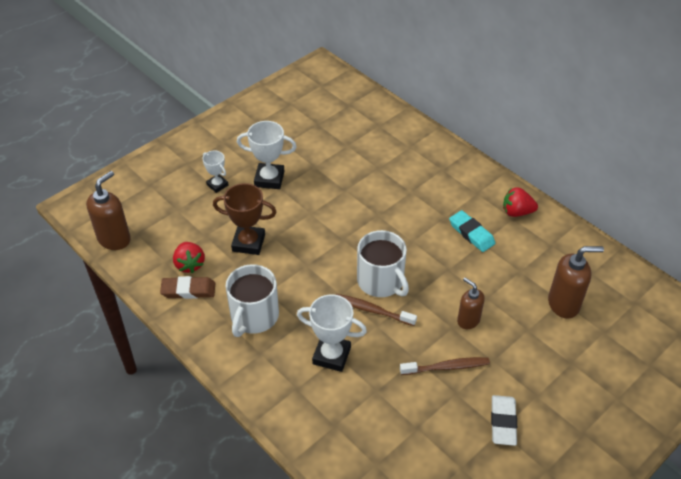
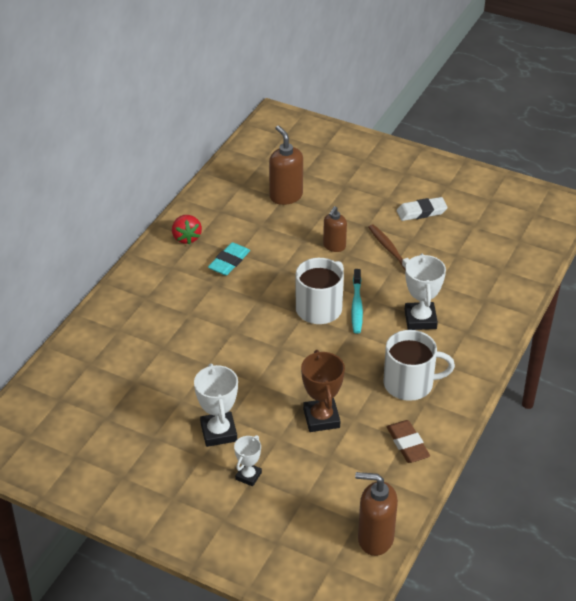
camera: 110 degrees left, 5 degrees down
red strawberry [173,242,205,273] -> none
brown toothbrush [336,294,417,326] -> turquoise toothbrush [351,269,363,334]

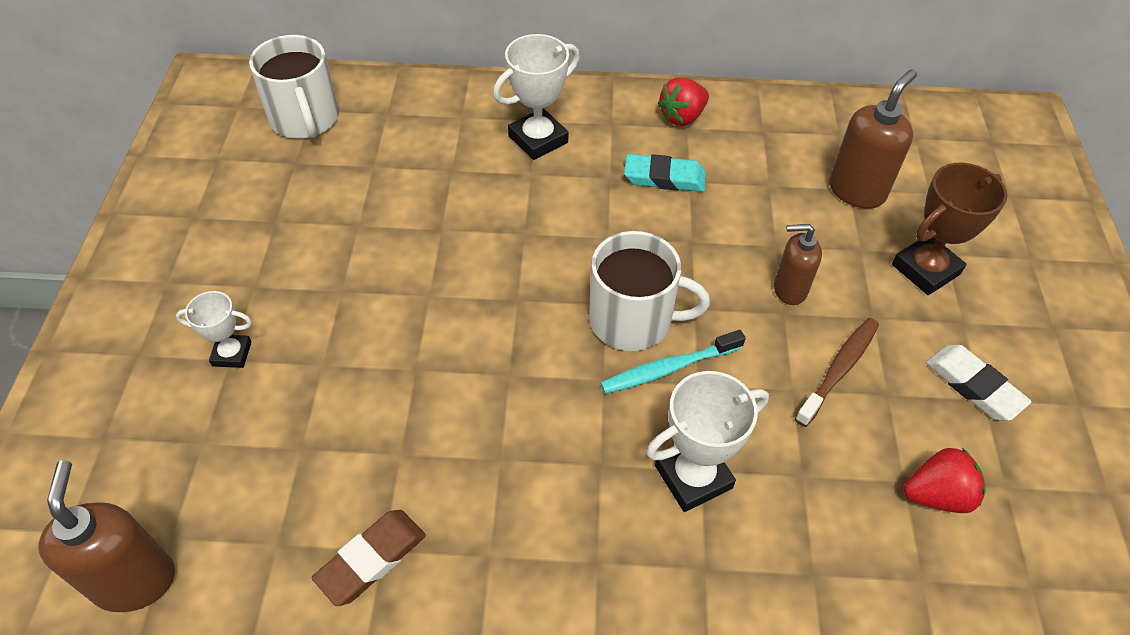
camera: 65 degrees right, 10 degrees up
white trophy [194,363,238,447] -> white trophy moved to [493,34,580,160]
brown trophy [301,350,345,432] -> brown trophy moved to [892,163,1008,295]
white mug [383,330,455,401] -> white mug moved to [249,35,339,139]
none -> red strawberry [903,448,986,513]

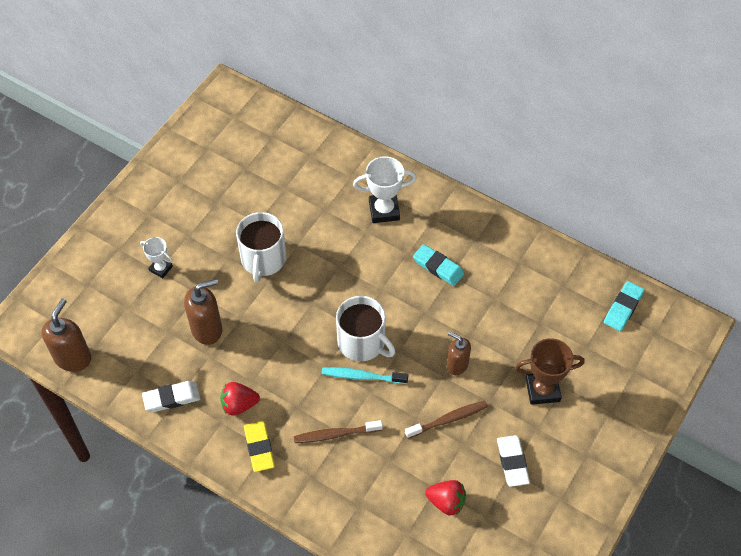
camera: 30 degrees right, 5 degrees up
white mug [249,35,339,139] -> white mug moved to [236,212,286,282]
brown eraser [312,510,426,606] -> white eraser [142,381,200,412]
white trophy [646,371,769,512] -> brown toothbrush [294,420,383,443]
red strawberry [658,77,709,126] -> red strawberry moved to [220,382,260,416]
brown soap dispenser [829,69,917,209] -> brown soap dispenser moved to [184,279,222,345]
none -> yellow eraser [244,421,275,472]
none -> turquoise eraser [604,281,644,331]

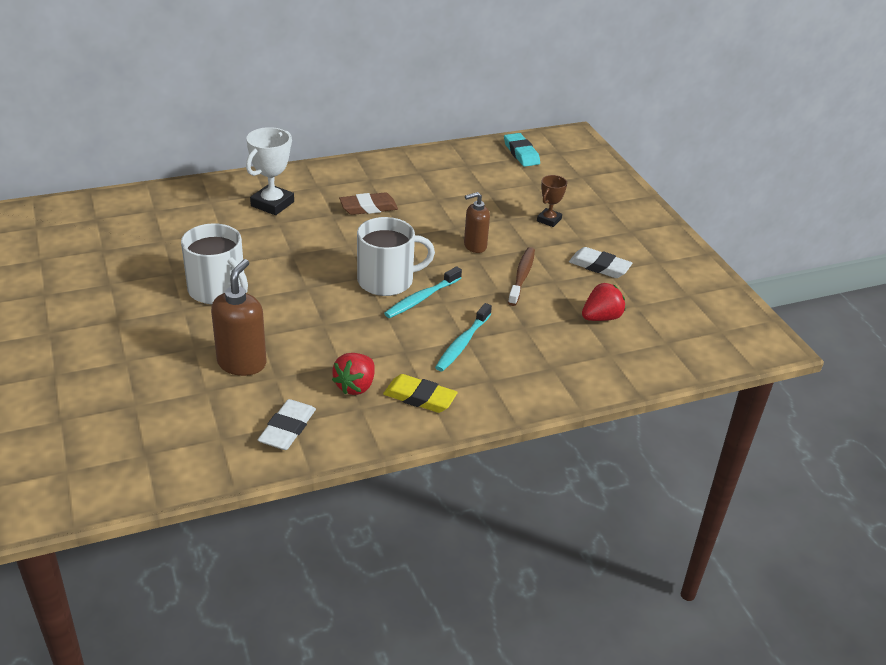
camera: 55 degrees left, 20 degrees down
brown soap dispenser [42,299,91,372] -> none
white trophy [140,237,173,278] -> none
brown toothbrush [294,420,383,443] -> turquoise toothbrush [435,303,492,372]
turquoise eraser [413,244,464,286] -> brown eraser [339,192,398,215]
brown trophy [515,338,585,405] -> brown trophy [537,175,567,227], size x0.60

